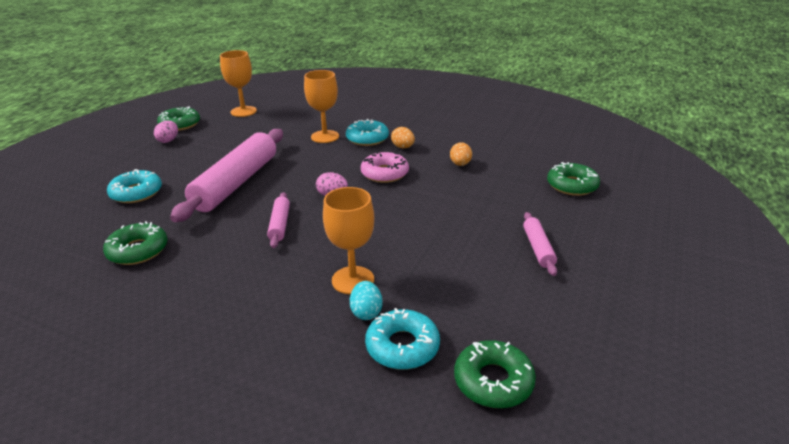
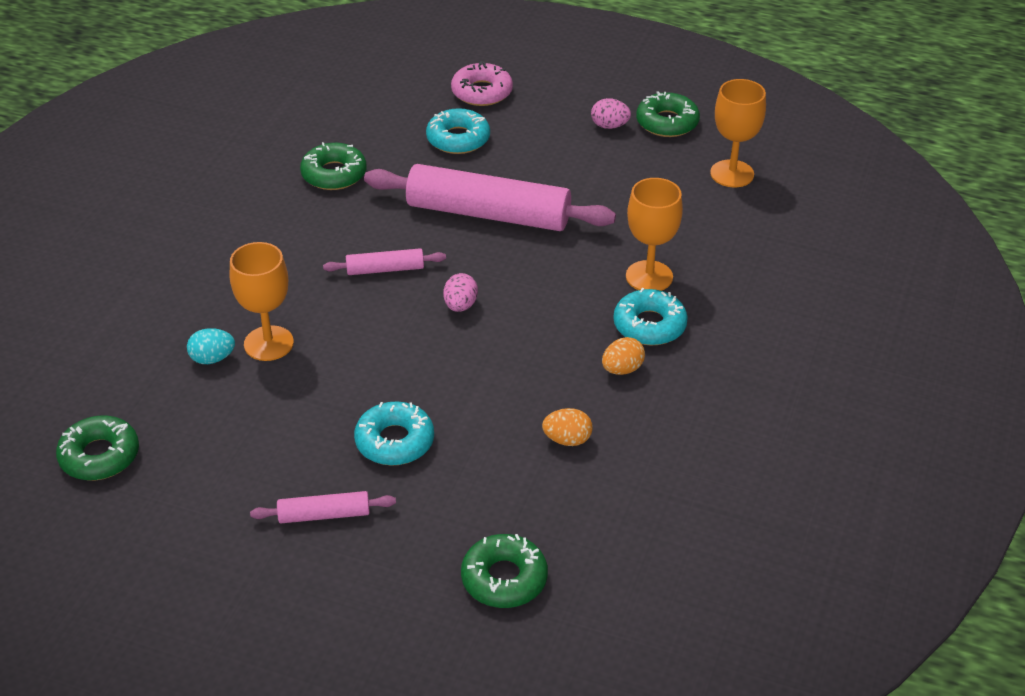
camera: 85 degrees right, 10 degrees up
pink donut [361,152,409,183] -> pink donut moved to [451,61,513,106]
turquoise donut [365,308,440,370] -> turquoise donut moved to [354,401,434,466]

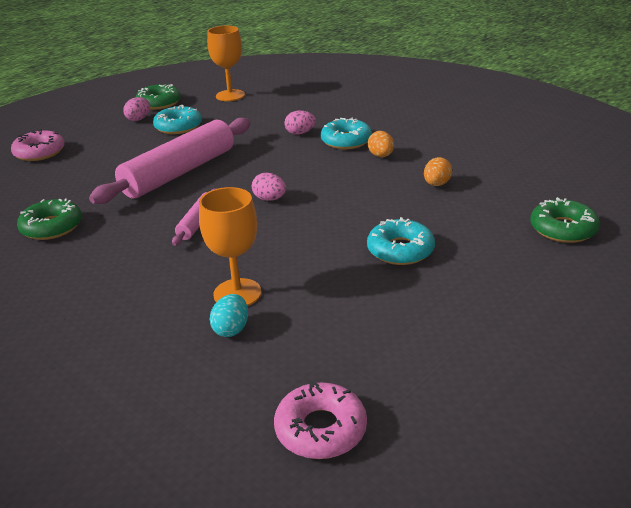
camera: 65 degrees left, 10 degrees down
green donut [56,416,139,480] -> pink donut [274,381,367,459]
pink rolling pin [250,491,396,523] -> none
turquoise donut [426,108,490,154] -> turquoise donut moved to [153,105,202,134]
orange goblet [626,178,683,291] -> pink egg [285,110,316,135]

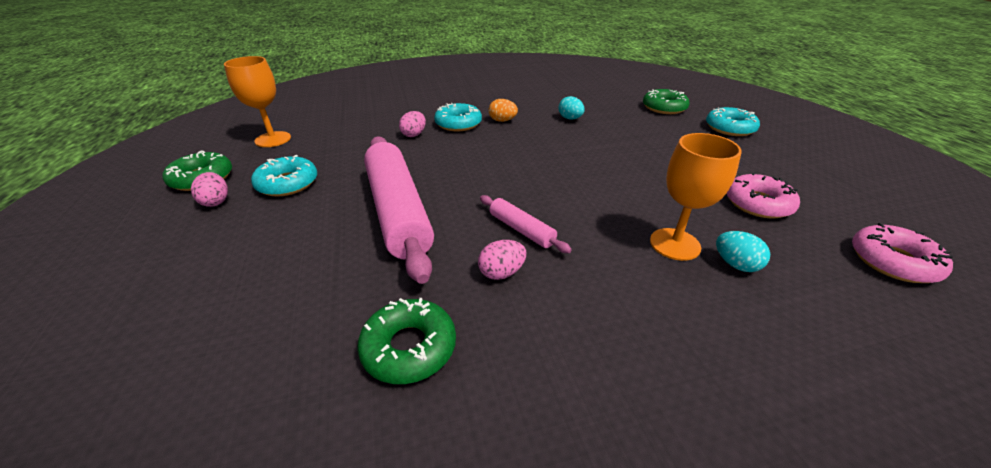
camera: 60 degrees left, 5 degrees up
pink donut [11,129,65,161] -> pink donut moved to [726,172,800,219]
pink egg [252,173,286,201] -> pink egg moved to [478,240,526,280]
turquoise donut [367,217,435,265] -> turquoise donut moved to [706,107,760,136]
orange egg [424,157,452,186] -> turquoise egg [558,96,585,120]

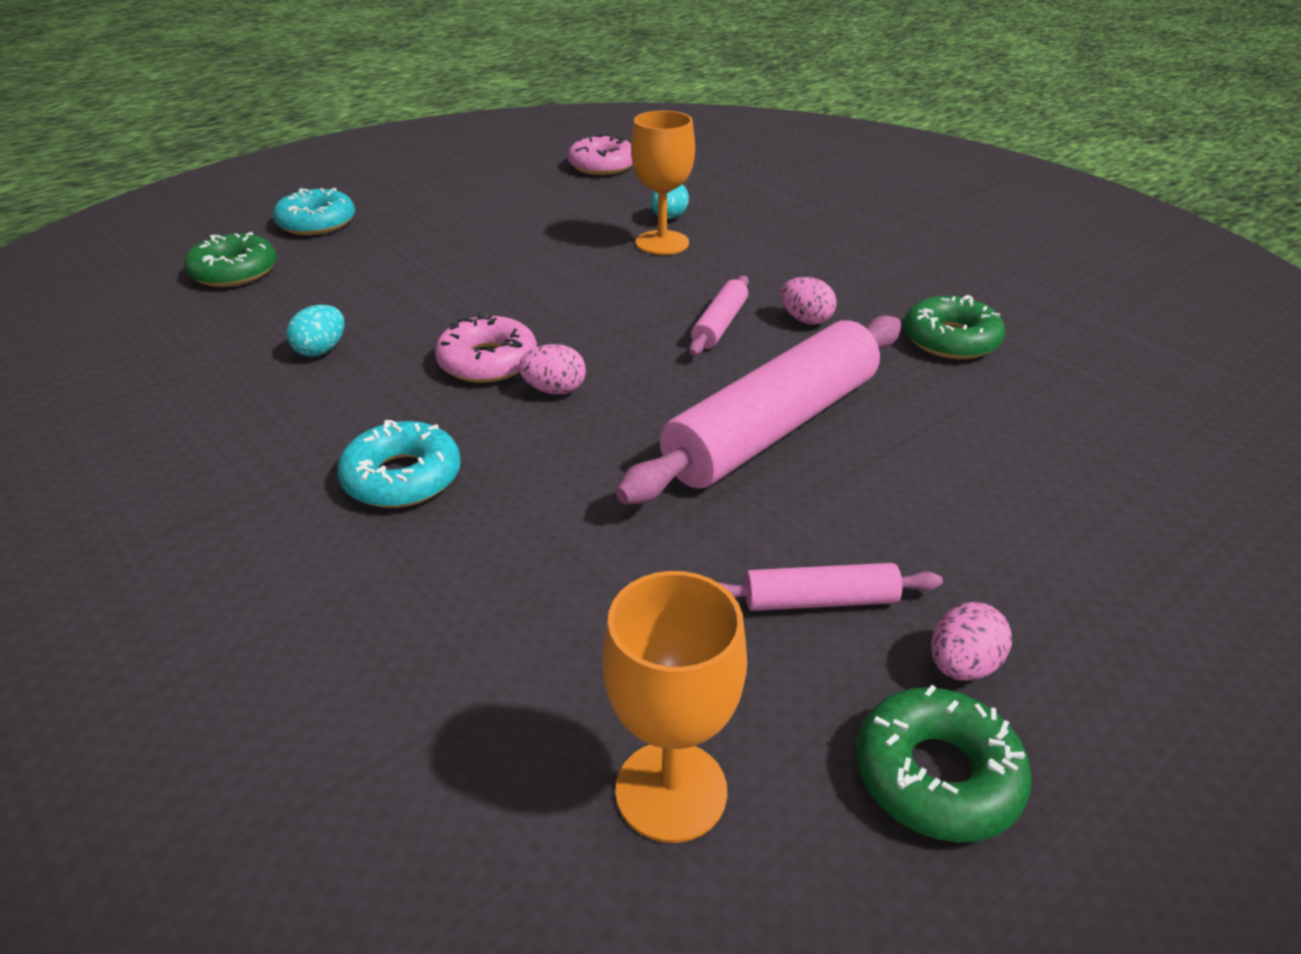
camera: 115 degrees left, 0 degrees up
turquoise donut [251,155,317,196] -> pink rolling pin [717,563,943,611]
pink egg [399,111,426,137] -> pink egg moved to [519,344,586,395]
orange egg [489,99,518,122] -> none
pink donut [726,172,800,219] -> pink donut moved to [435,313,537,383]

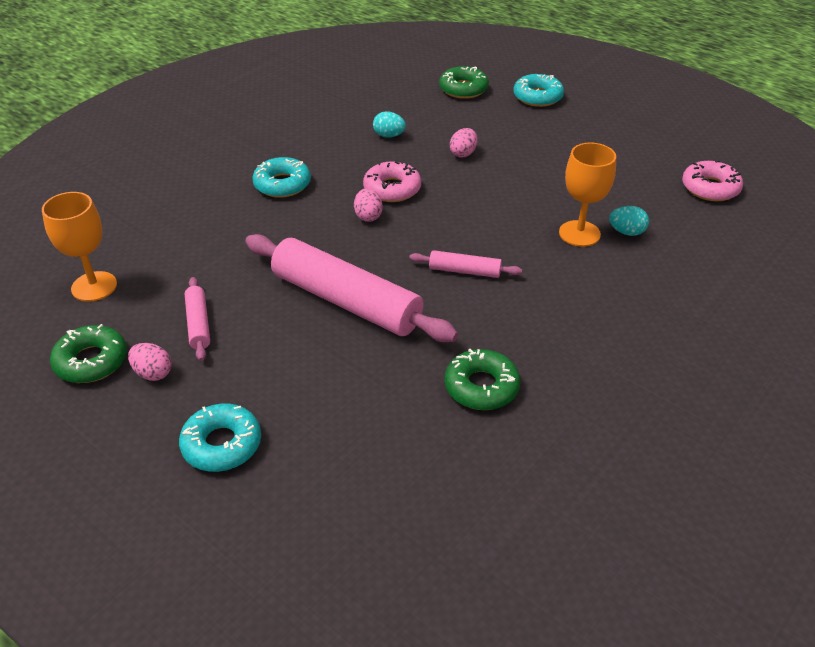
camera: 80 degrees right, 5 degrees up
pink egg [780,277,837,324] -> pink egg moved to [450,128,478,158]
none -> turquoise donut [179,403,261,472]

